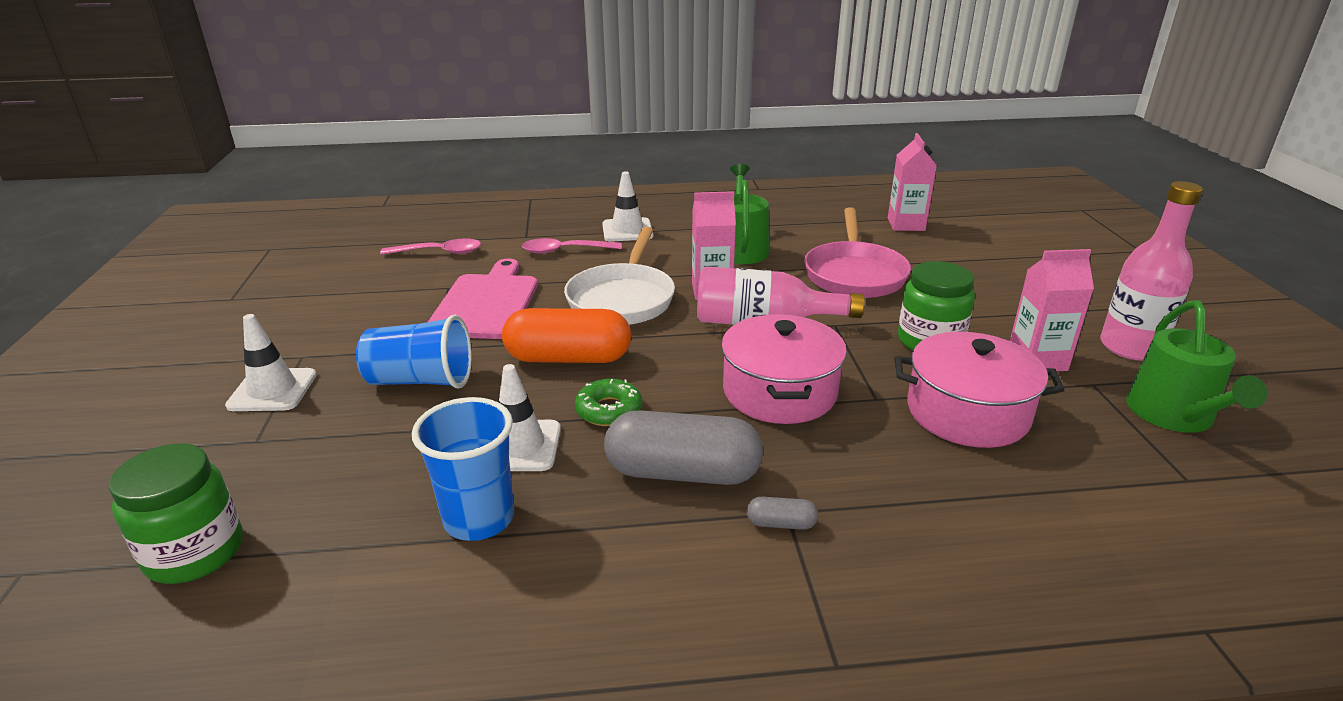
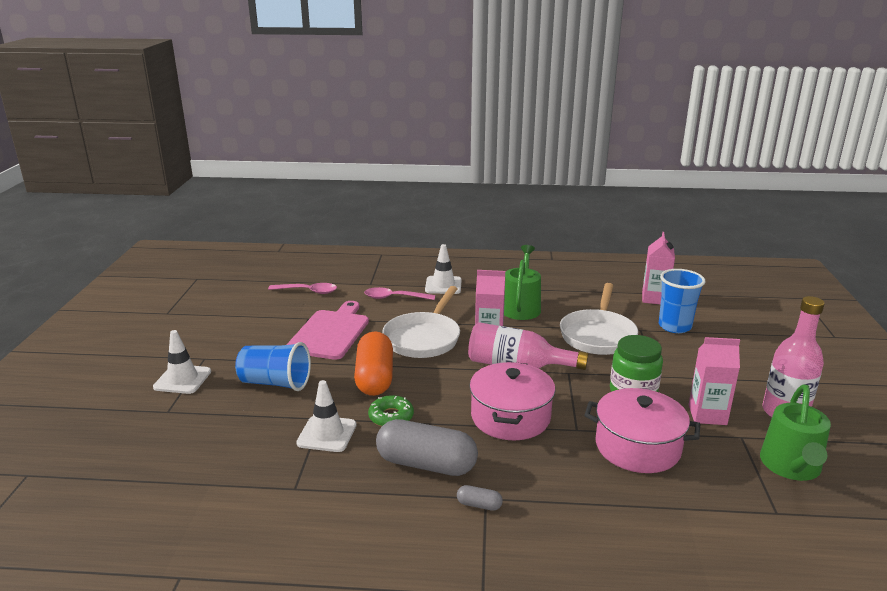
camera: 10 degrees right, 5 degrees down
green jar [109,444,243,584] -> none
blue cup [412,397,514,541] -> blue cup moved to [659,269,705,333]
orange capsule [502,308,631,363] -> orange capsule turned 75 degrees clockwise [354,331,393,396]
pink pan [804,207,911,298] -> white pan [560,283,638,355]

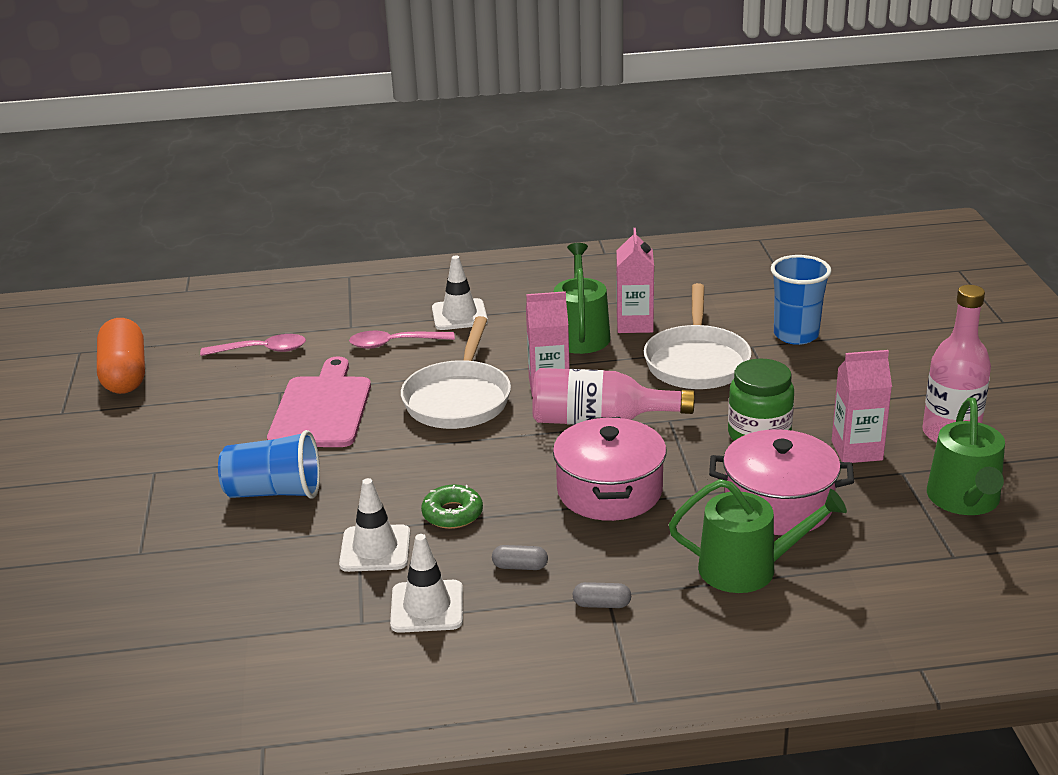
camera: 10 degrees left, 5 degrees up
white traffic cone [153,330,211,394] -> white traffic cone moved to [390,534,463,633]
orange capsule [354,331,393,396] -> orange capsule moved to [97,318,145,394]
grey capsule [376,419,478,476] -> grey capsule [492,545,548,570], size x0.42
pink carton [642,232,675,305] -> pink carton moved to [616,228,654,333]
none -> green watering can [669,479,847,593]

